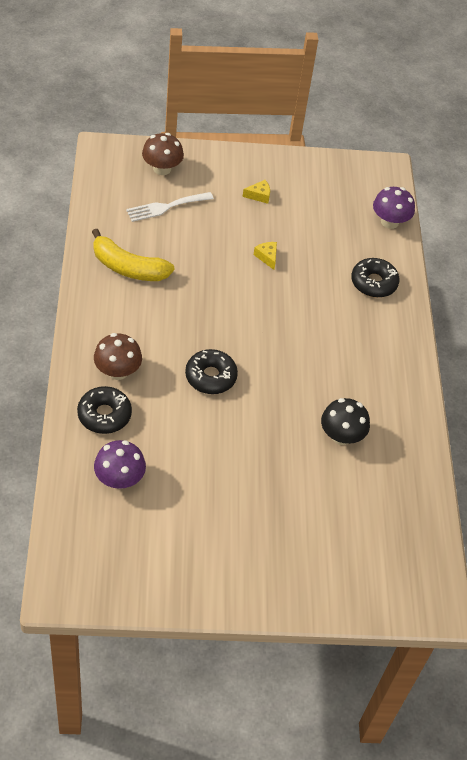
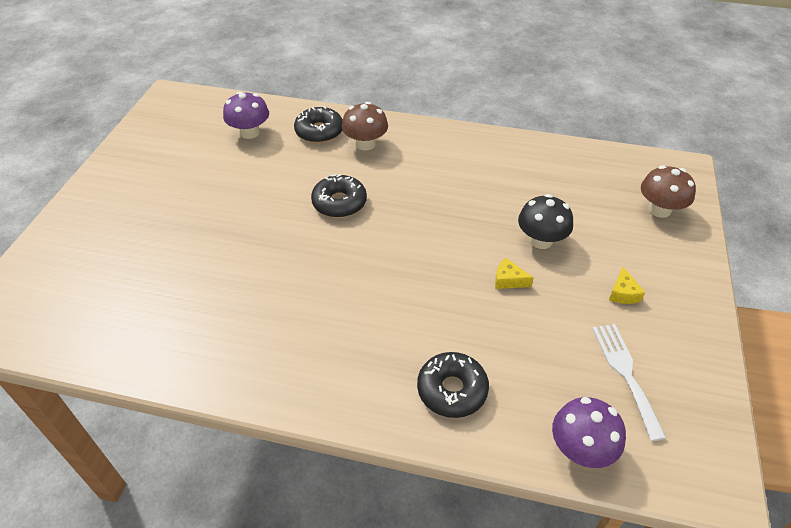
camera: 110 degrees right, 5 degrees down
yellow banana [92,229,174,281] -> none
white fork [126,192,214,222] -> white fork moved to [592,324,666,441]
yellow cheese [254,242,277,270] -> yellow cheese turned 150 degrees counterclockwise [495,258,534,289]
black mushroom [321,398,370,445] -> black mushroom moved to [518,194,573,249]

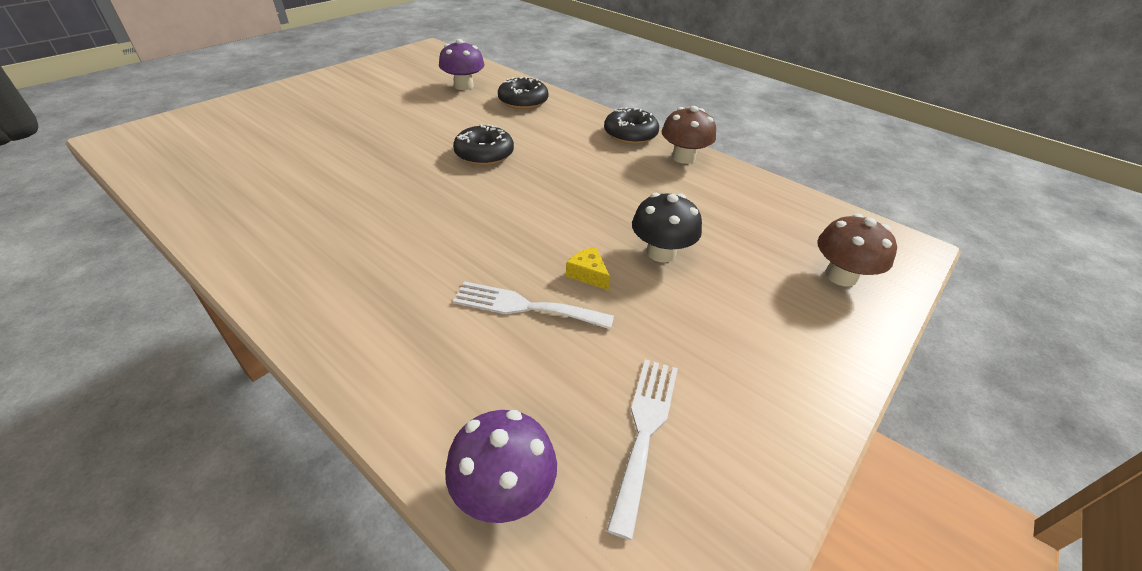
camera: 25 degrees right, 5 degrees down
brown mushroom [342,102,388,150] -> brown mushroom moved to [662,106,716,164]
black donut [417,352,489,418] -> black donut moved to [604,107,659,144]
yellow cheese [609,267,645,304] -> none
none -> white fork [453,281,614,329]

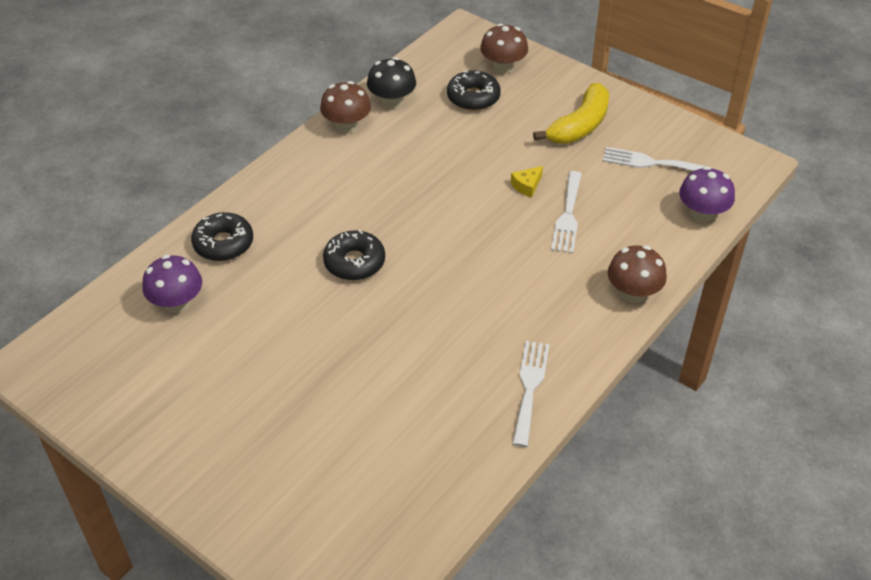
camera: 90 degrees left, 5 degrees up
black donut [604,107,659,144] -> black donut moved to [447,70,501,111]
black mushroom [632,193,702,262] -> black mushroom moved to [367,57,416,109]
none -> white fork [512,341,549,447]
none -> yellow banana [533,83,609,144]
none -> brown mushroom [608,245,667,303]

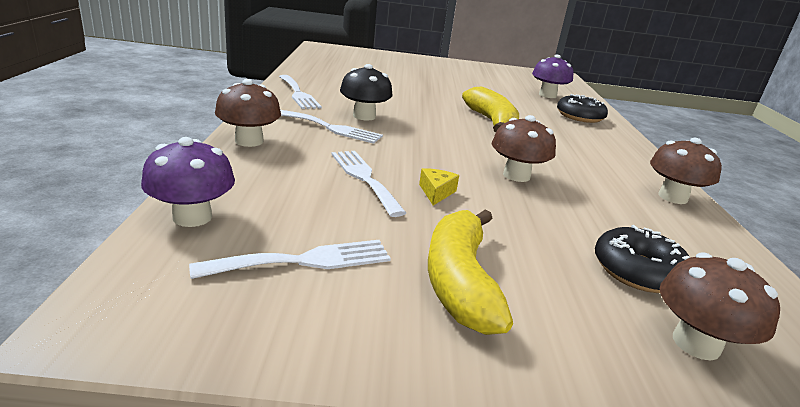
camera: 140 degrees right, 20 degrees down
black donut [323,230,385,280] -> yellow banana [462,86,519,132]
black mushroom [367,57,416,109] -> black mushroom moved to [340,64,393,120]
none -> white fork [280,110,383,144]
none -> brown mushroom [491,115,556,182]

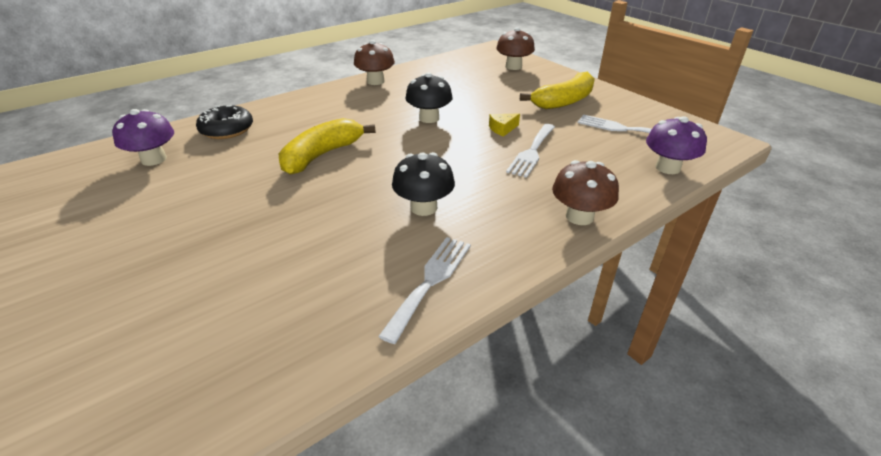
camera: 125 degrees left, 10 degrees up
white fork [280,110,383,144] -> none
brown mushroom [491,115,556,182] -> black mushroom [405,72,452,123]
black donut [595,225,690,293] -> none

